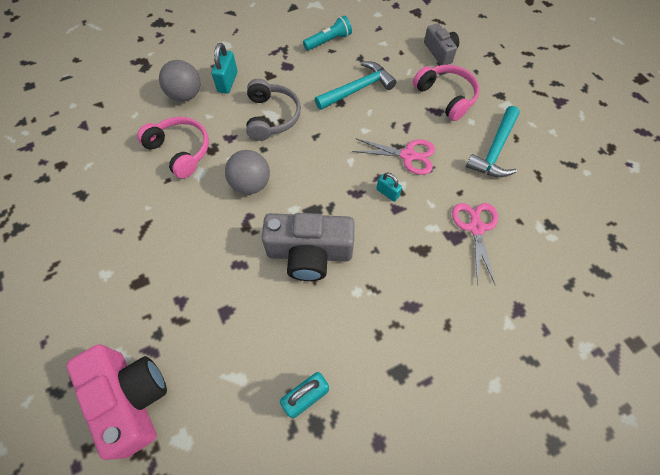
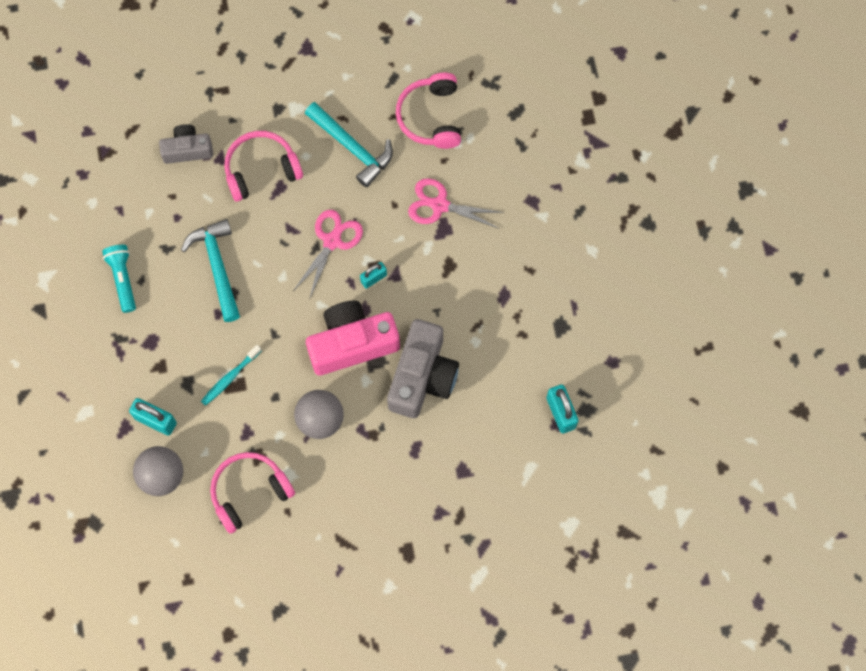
camera: 75 degrees left, 10 degrees up
pink camera [66,344,167,460] -> pink camera moved to [306,301,400,375]
grey headphones [246,79,301,141] -> turquoise toothbrush [201,345,262,406]
none -> pink headphones [396,73,461,149]

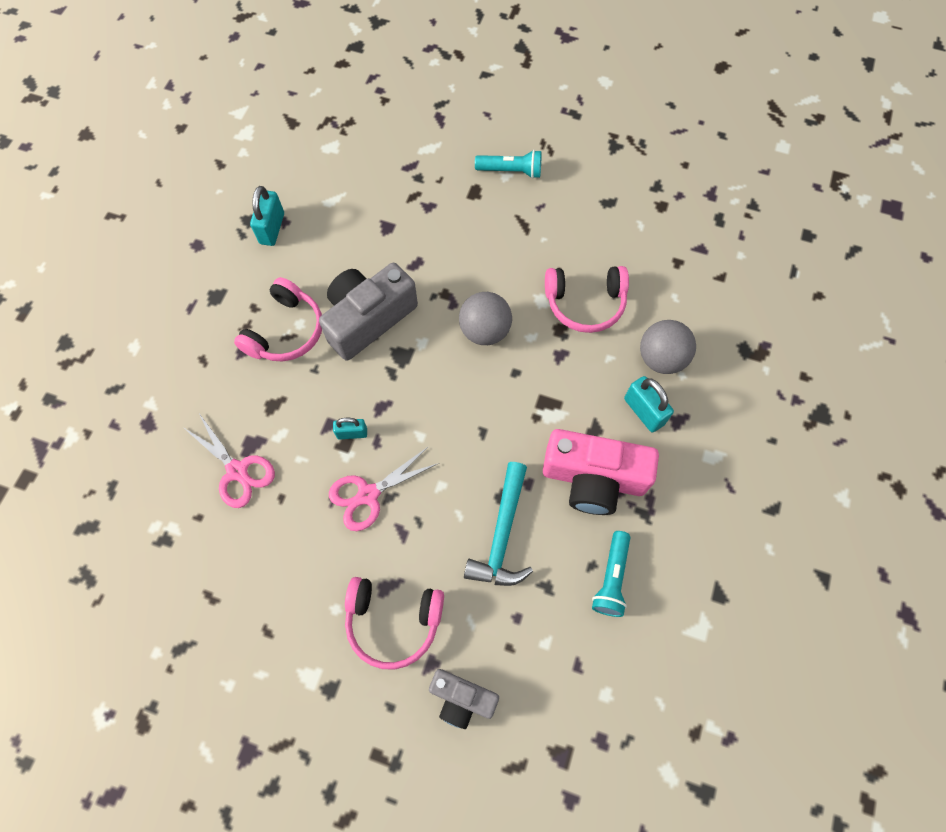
camera: 150 degrees left, 5 degrees down
turquoise toothbrush [201,345,262,406] -> none
turquoise hammer [305,102,393,187] -> none
pink camera [306,301,400,375] -> pink camera moved to [543,429,659,515]
pink headphones [396,73,461,149] -> pink headphones moved to [234,277,322,362]
none -> turquoise flashlight [475,150,541,179]

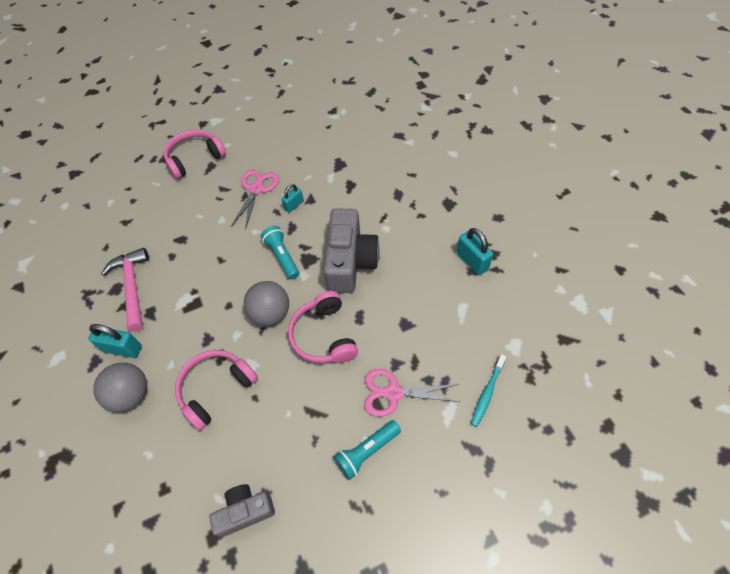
camera: 140 degrees right, 10 degrees down
pink scissors [183,415,275,508] -> pink scissors moved to [364,369,460,417]
pink headphones [234,277,322,362] -> pink headphones moved to [288,291,358,363]
grey camera [429,669,499,729] -> grey camera moved to [209,484,275,537]
turquoise hammer [464,462,533,586] -> none
pink camera [543,429,659,515] -> pink hammer [101,248,149,332]
turquoise flashlight [592,531,631,617] -> turquoise flashlight moved to [261,226,299,279]
none -> turquoise toothbrush [471,354,506,427]

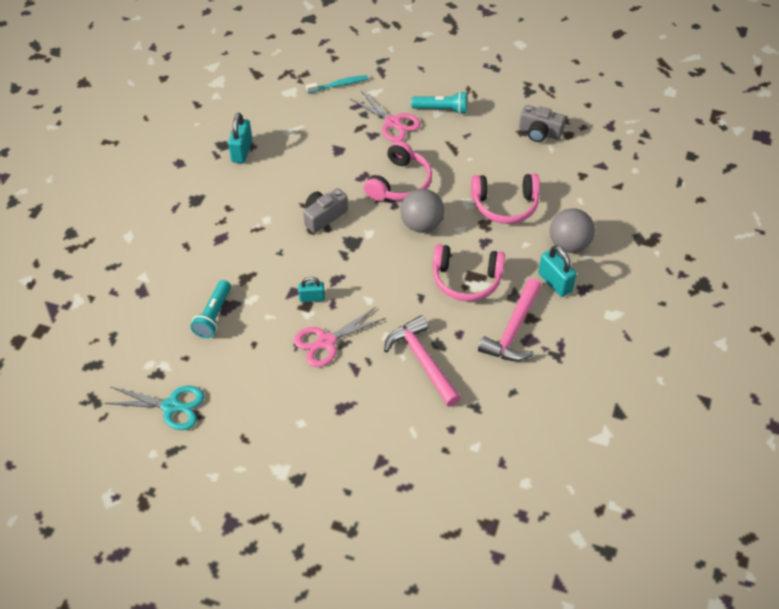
camera: 140 degrees left, 5 degrees down
pink headphones [164,130,226,179] -> pink headphones moved to [433,244,505,301]
turquoise flashlight [261,226,299,279] -> turquoise flashlight moved to [190,280,231,338]
grey camera [323,208,380,293] -> grey camera [303,188,348,233], size x0.58
none -> turquoise scissors [104,386,204,430]
none -> pink hammer [384,315,461,407]

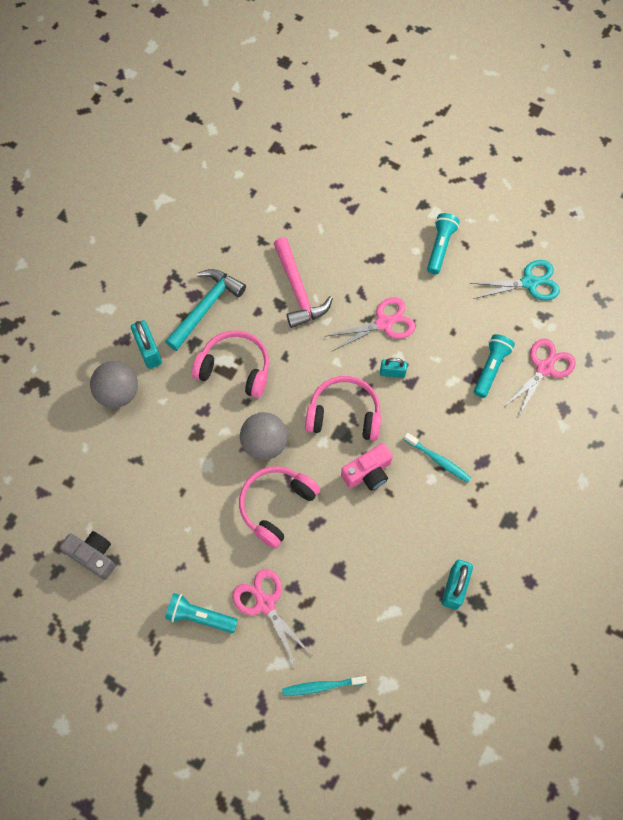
camera: 170 degrees left, 15 degrees up
turquoise scissors [104,386,204,430] -> turquoise scissors turned 150 degrees clockwise [470,260,560,300]
grey camera [303,188,348,233] -> pink camera [341,443,393,491]
pink headphones [471,174,540,224] -> pink headphones moved to [305,376,381,441]
pink hammer [478,278,542,361] -> turquoise hammer [165,269,246,351]
none -> turquoise toothbrush [404,433,471,483]
none -> turquoise flashlight [427,213,460,274]
none -> pink scissors [504,338,576,417]

